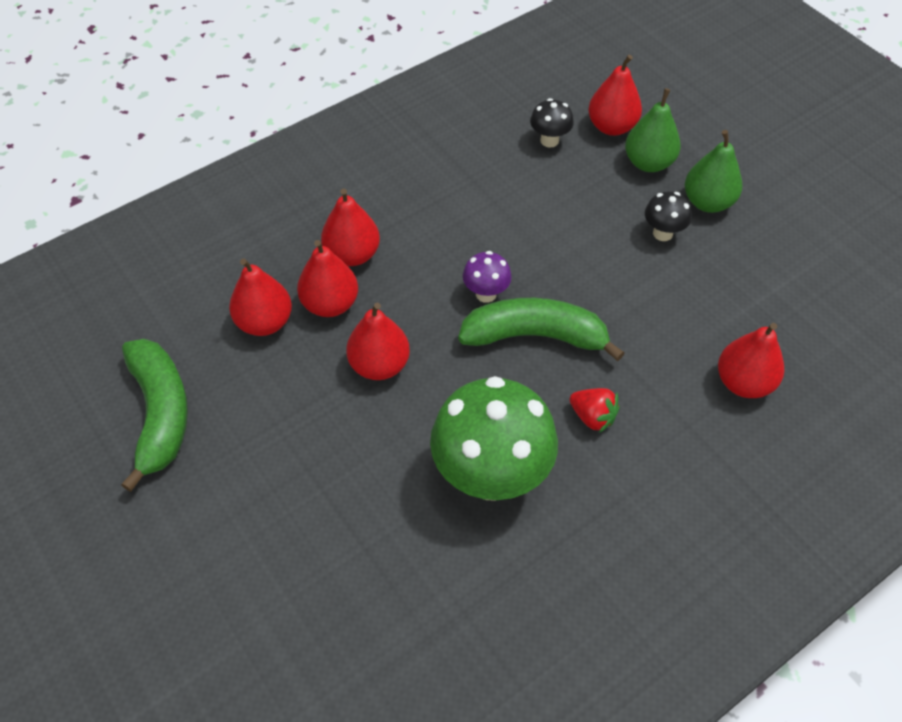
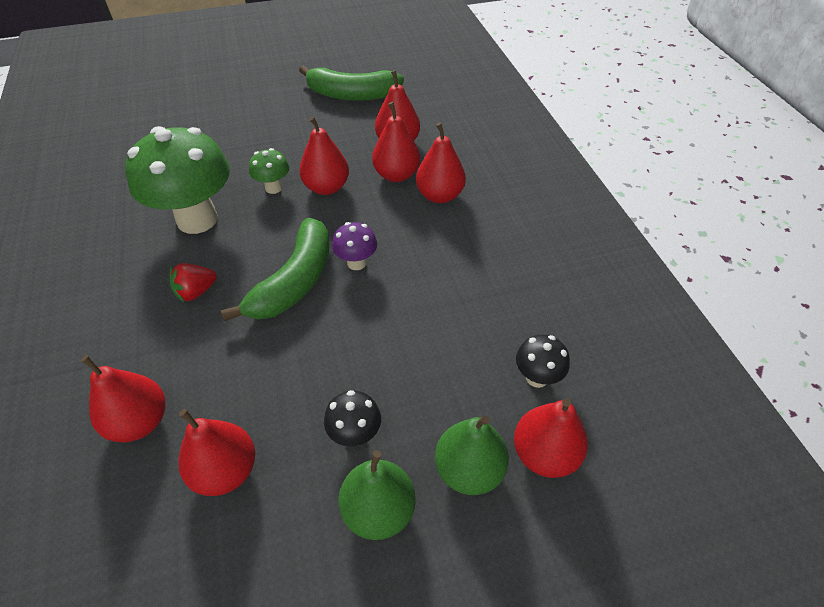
camera: 110 degrees right, 5 degrees down
none -> red pear [178,409,255,496]
none -> green mushroom [249,148,289,194]

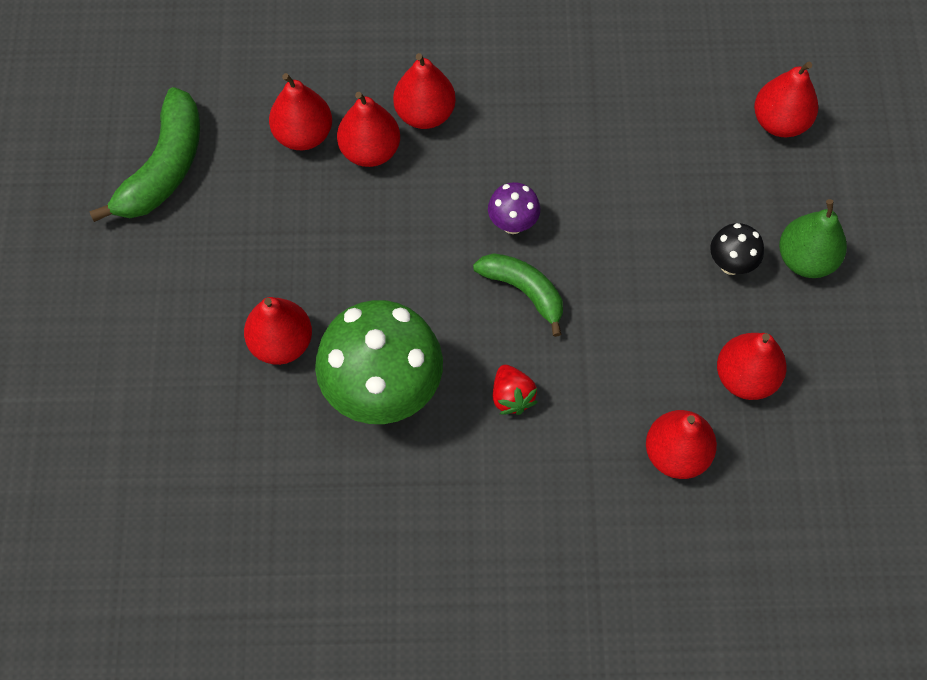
camera: 75 degrees left, 15 degrees up
green banana [221,218,329,321] -> green banana [473,253,563,337], size x0.66
green mushroom [249,148,289,194] -> none
red pear [299,116,349,195] -> red pear moved to [244,297,312,365]
green pear [435,415,509,495] -> none
black mushroom [516,335,570,388] -> none

